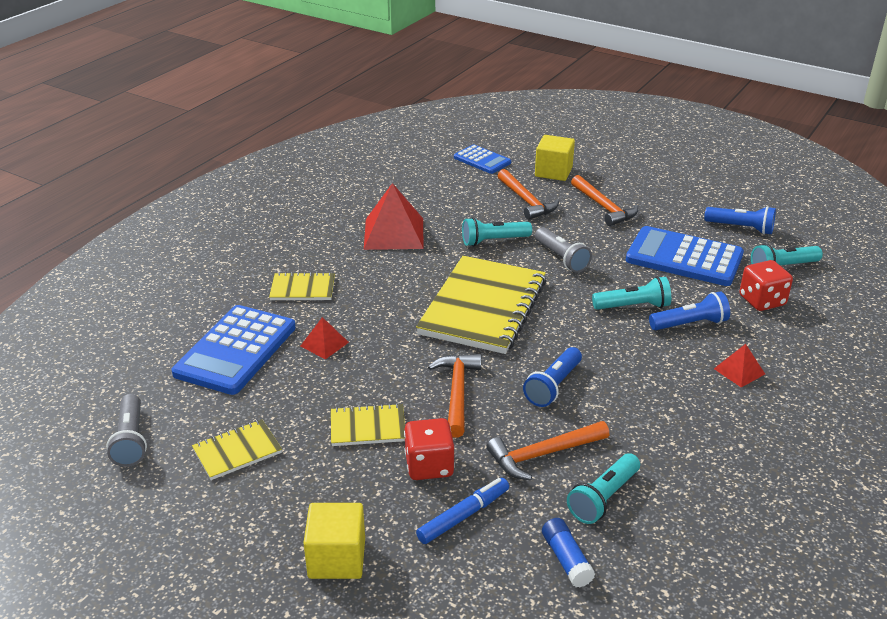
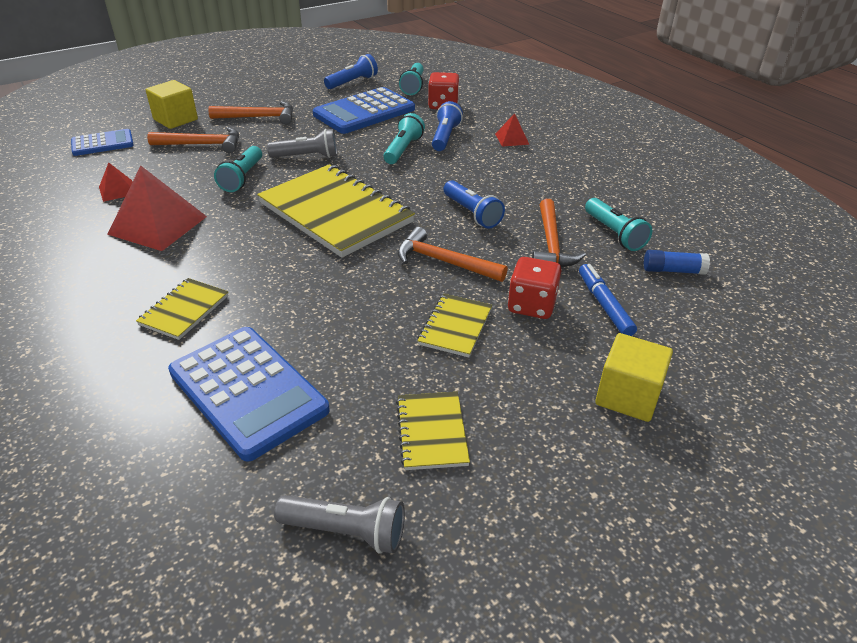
camera: 65 degrees left, 5 degrees up
red pyramid [300,317,349,360] -> red pyramid moved to [99,163,132,202]

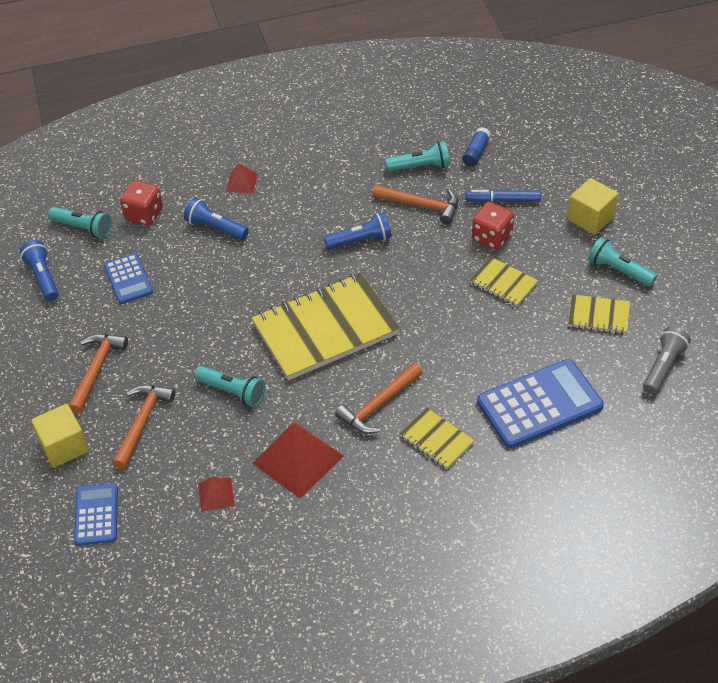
camera: 70 degrees left, 10 degrees up
grey flashlight [267,129,337,158] -> none
blue calculator [313,87,415,134] -> blue calculator [104,253,153,304], size x0.57
turquoise flashlight [383,113,425,164] -> turquoise flashlight moved to [588,237,657,287]
orange hammer [397,227,508,282] -> orange hammer moved to [335,363,423,434]

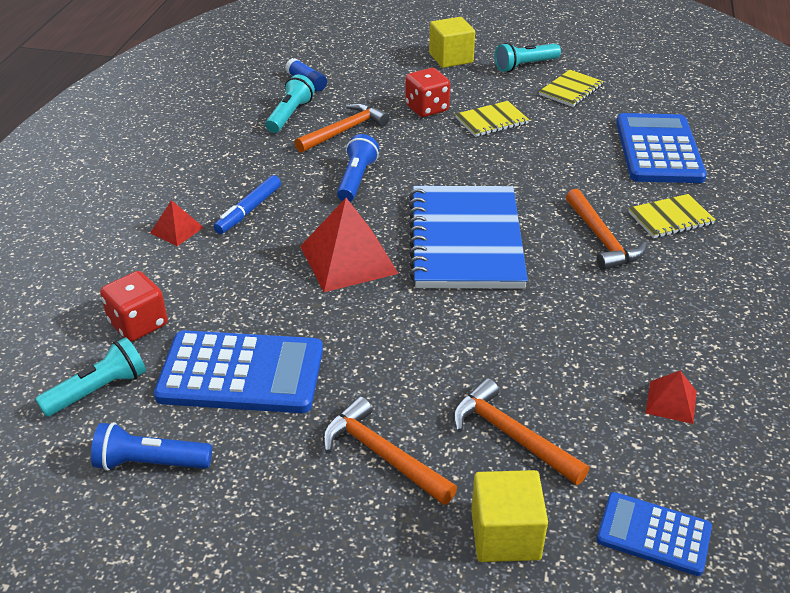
camera: 65 degrees left, 10 degrees down
blue calculator [104,253,153,304] -> blue calculator [154,330,323,413], size x1.74
blue flashlight [184,198,249,240] -> none
turquoise flashlight [194,366,265,407] -> none
yellow notebook [252,273,400,380] -> blue notebook [409,186,528,289]
red pyramid [252,422,344,499] -> red pyramid moved to [300,198,399,292]
blue marker [466,190,541,202] -> blue marker moved to [214,175,281,234]
grey flashlight [643,327,691,394] -> none

